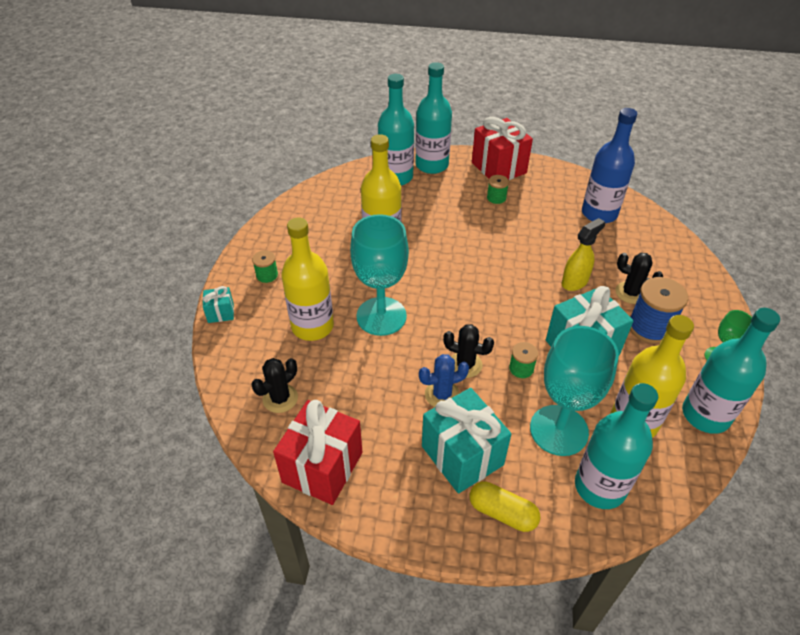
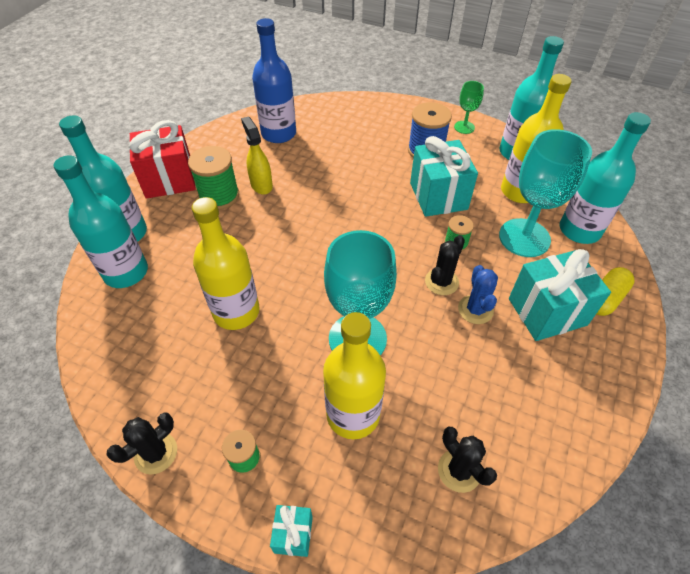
camera: 75 degrees left, 5 degrees up
red gift [273,400,363,505] -> none
green spool [486,175,509,206] -> green spool [188,146,239,210], size x1.80
yellow spray bottle [562,218,605,291] -> yellow spray bottle moved to [241,116,273,195]
black cactus [615,253,663,304] -> black cactus moved to [106,412,177,475]

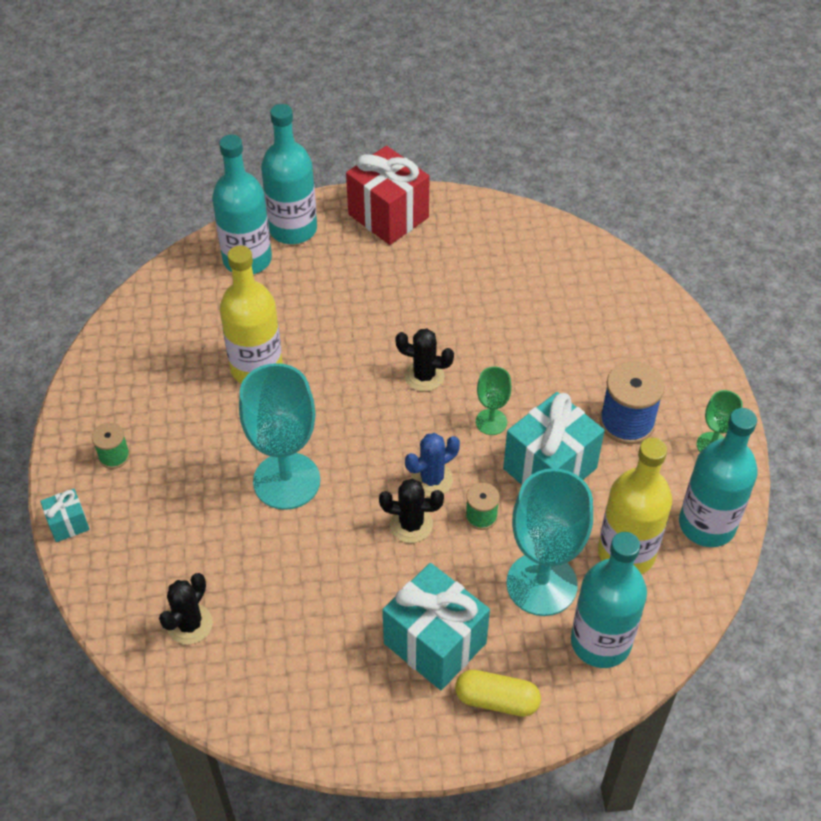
camera: 60 degrees right, 0 degrees up
black cactus [106,412,177,475] -> black cactus moved to [395,329,454,392]
green spool [188,146,239,210] -> none
yellow spray bottle [241,116,273,195] -> none
blue bottle [252,18,296,143] -> none
yellow bottle [323,312,386,439] -> none
blue cactus [458,265,498,324] -> blue cactus moved to [405,433,460,497]
none -> green goblet [476,367,512,435]

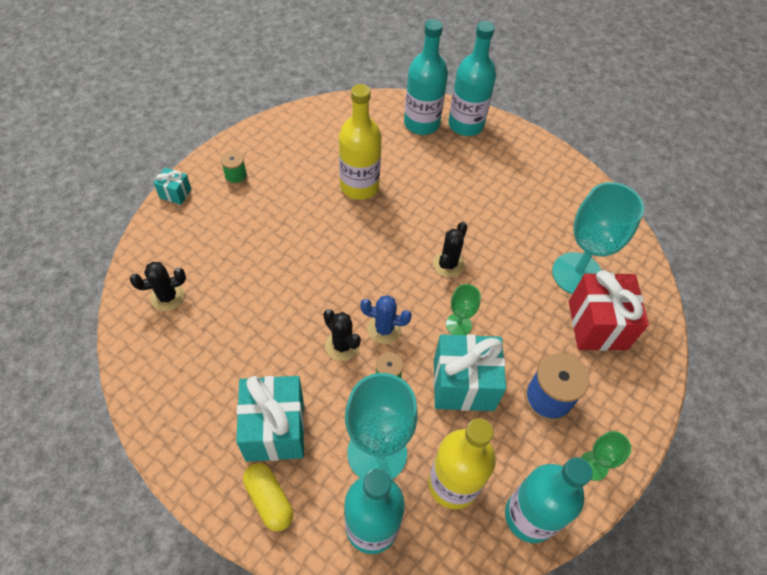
camera: 40 degrees right, 5 degrees up
turquoise goblet [239,363,320,510] -> turquoise goblet moved to [552,182,644,294]
red gift [346,146,430,245] -> red gift moved to [569,270,649,351]
black cactus [395,329,454,392] -> black cactus turned 60 degrees clockwise [433,222,467,277]

